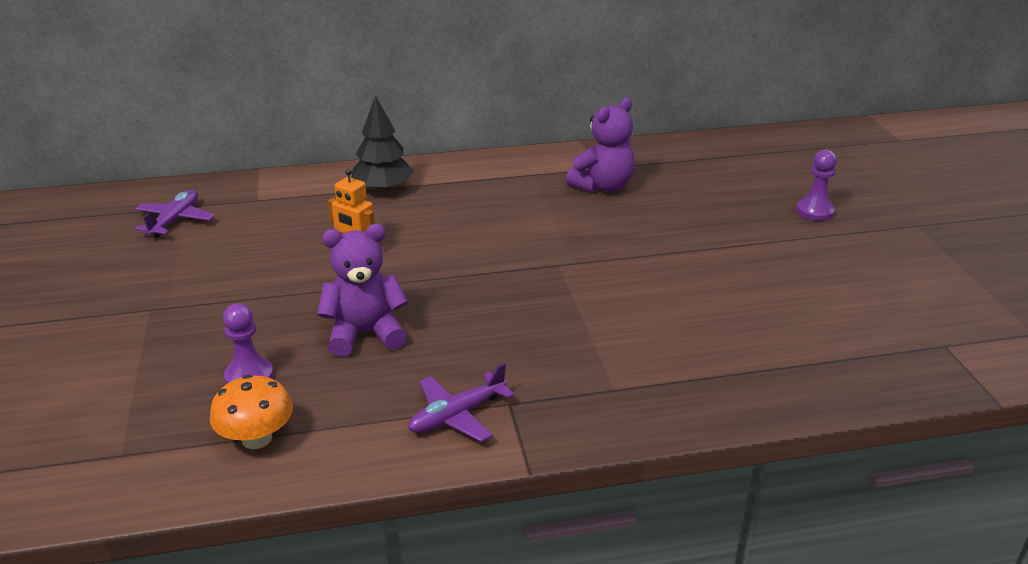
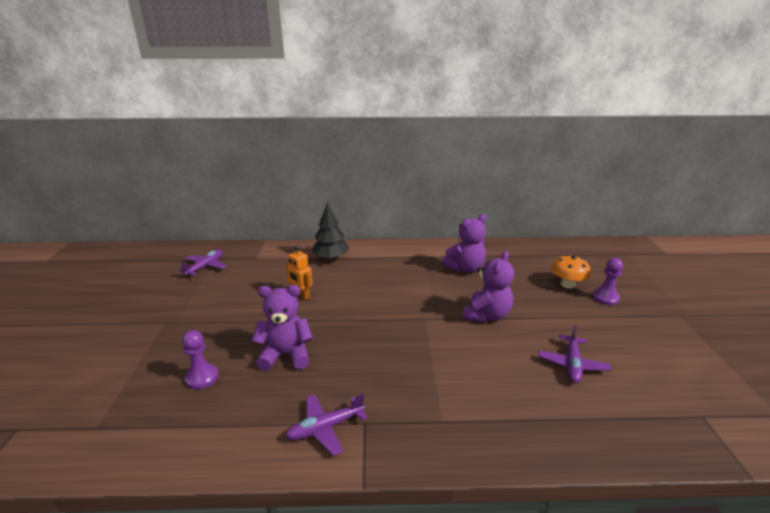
camera: 10 degrees right, 5 degrees down
orange mushroom [210,375,293,449] -> orange mushroom moved to [551,255,591,289]
none -> purple teddy bear [463,251,514,323]
none -> purple plane [539,325,611,383]

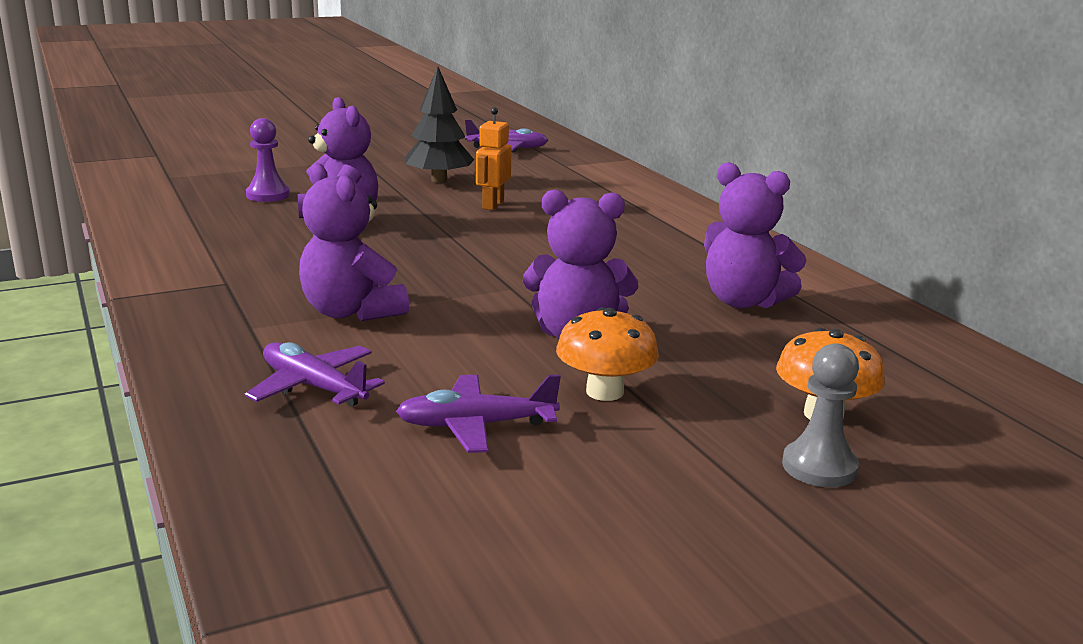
camera: 65 degrees right, 5 degrees down
purple plane [285,394,368,456] -> purple plane moved to [245,342,385,407]
black tree [311,202,349,260] -> black tree moved to [404,67,474,183]
purple pawn [592,258,623,305] -> grey pawn [782,343,859,487]
none -> purple teddy bear [299,163,409,321]
none -> orange mushroom [556,307,659,401]

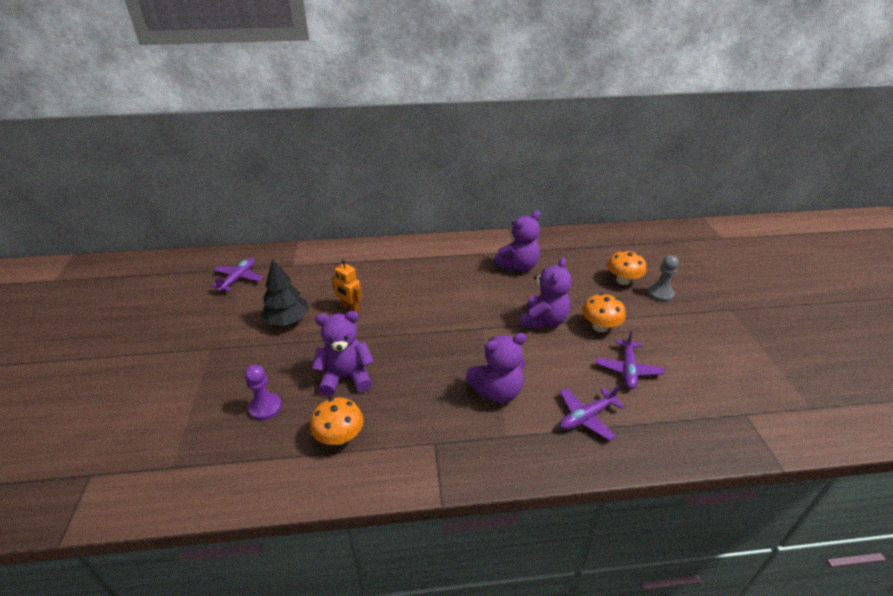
camera: 70 degrees left, 15 degrees up
none -> orange mushroom [310,398,363,445]

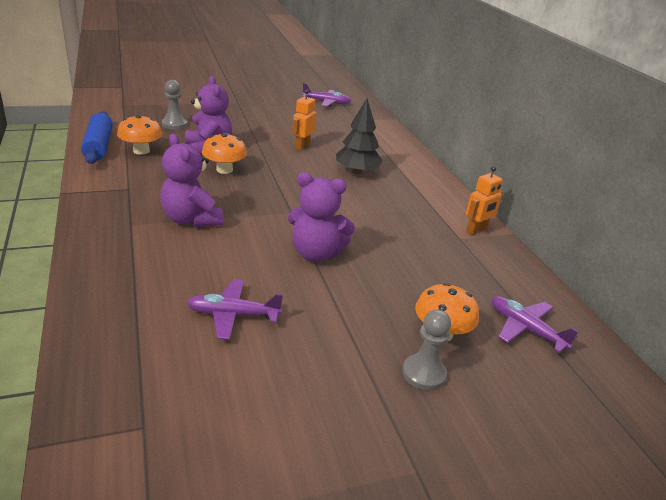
camera: 75 degrees right, 5 degrees down
purple pawn [244,365,282,421] -> grey pawn [162,80,187,130]
black tree [260,259,309,326] -> black tree moved to [336,99,383,174]
purple teddy bear [494,211,540,271] -> none
purple plane [560,385,624,441] -> purple plane moved to [492,296,579,353]
orange mushroom [582,293,626,332] -> orange mushroom moved to [202,133,247,174]
none -> blue rolling pin [81,111,113,164]
none -> orange robot [466,166,503,235]

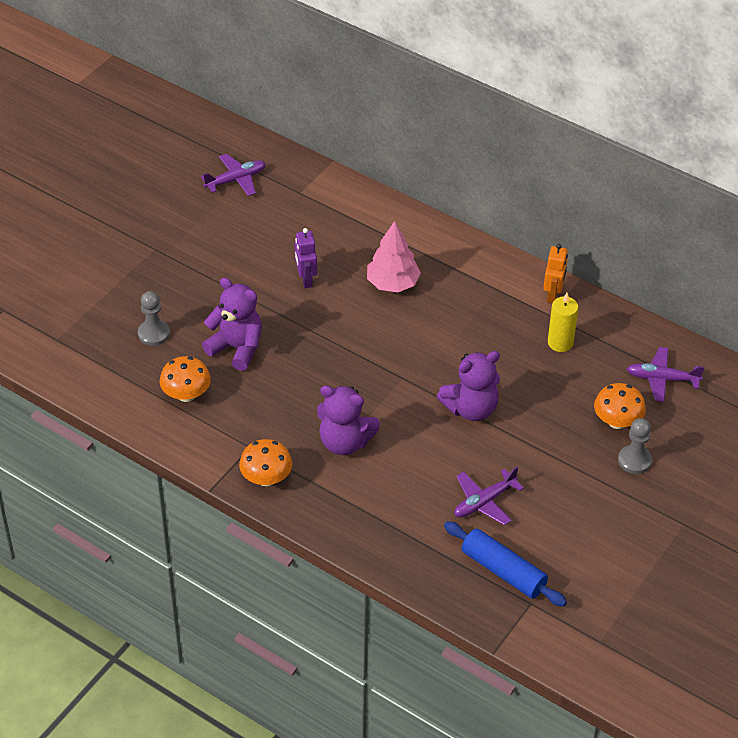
camera: 35 degrees left, 15 degrees up
blue rolling pin [81,111,113,164] -> blue rolling pin moved to [444,521,567,607]
orange mushroom [202,133,247,174] -> orange mushroom moved to [239,439,292,486]
orange robot [292,89,316,150] -> purple robot [295,228,317,288]
black tree [336,99,383,174] -> pink tree [367,221,421,292]
none -> yellow candle [548,293,578,352]

